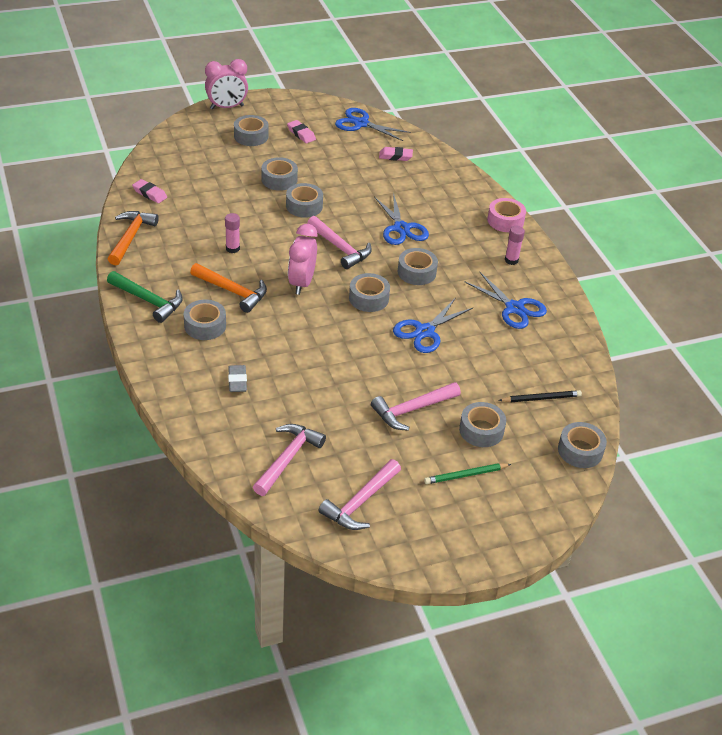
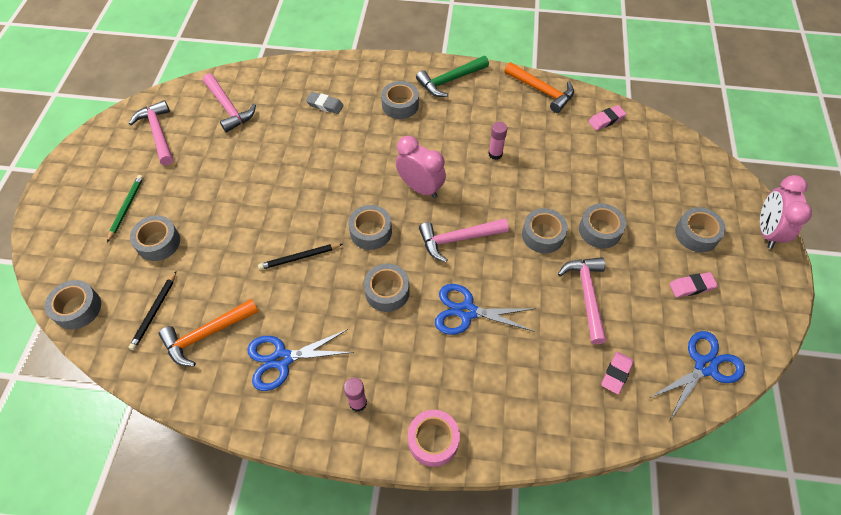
camera: 120 degrees right, 15 degrees up
orange hammer [190,263,267,313] -> orange hammer moved to [159,299,259,366]
pink hammer [371,382,461,431] -> pink hammer moved to [558,257,607,344]
blue scissors [393,299,473,353] -> black pencil [258,244,343,270]

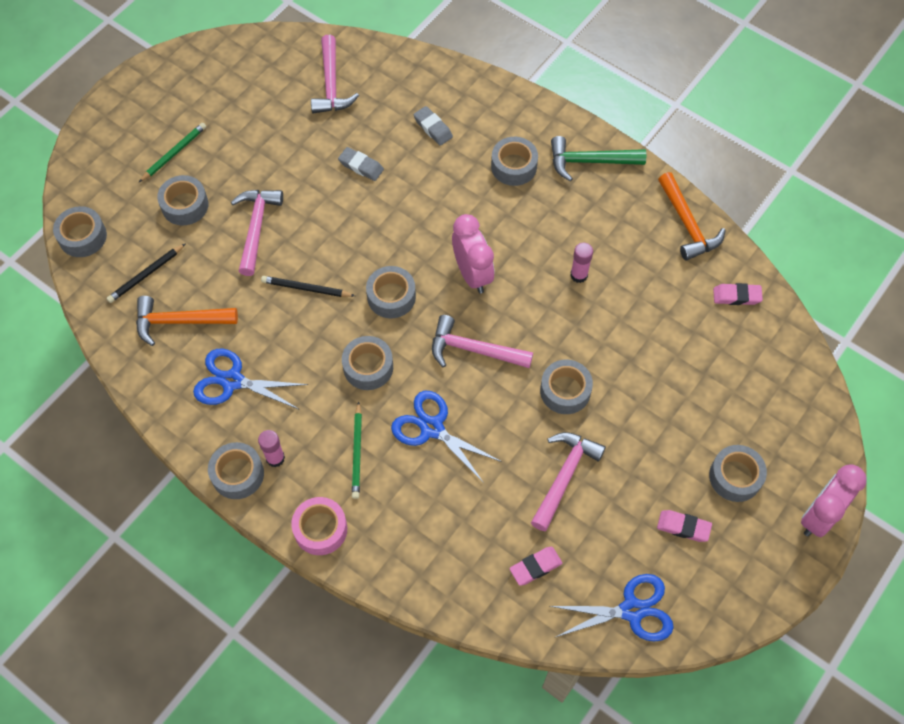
camera: 30 degrees right, 5 degrees up
pink hammer [129,100,173,165] -> pink hammer moved to [231,190,283,276]
grey tape [579,204,626,248] -> grey tape moved to [208,442,264,499]
none -> grey eraser [338,147,384,181]
none -> green pencil [352,401,362,499]

